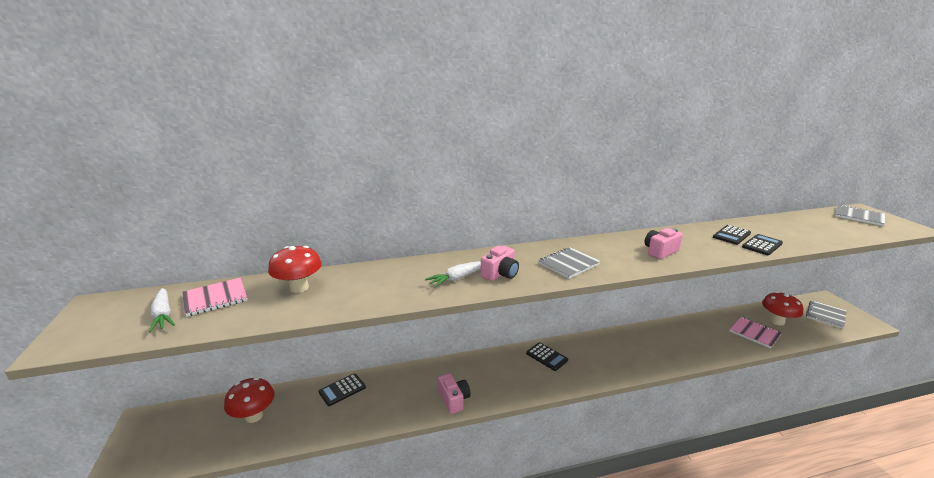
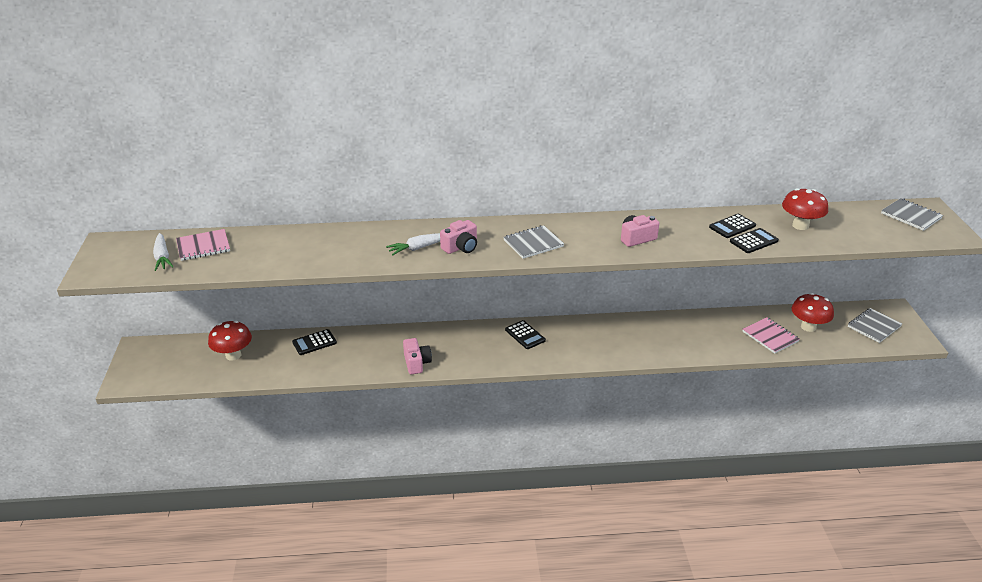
camera: 10 degrees right, 10 degrees up
red mushroom [268,246,322,293] -> red mushroom moved to [782,188,828,230]

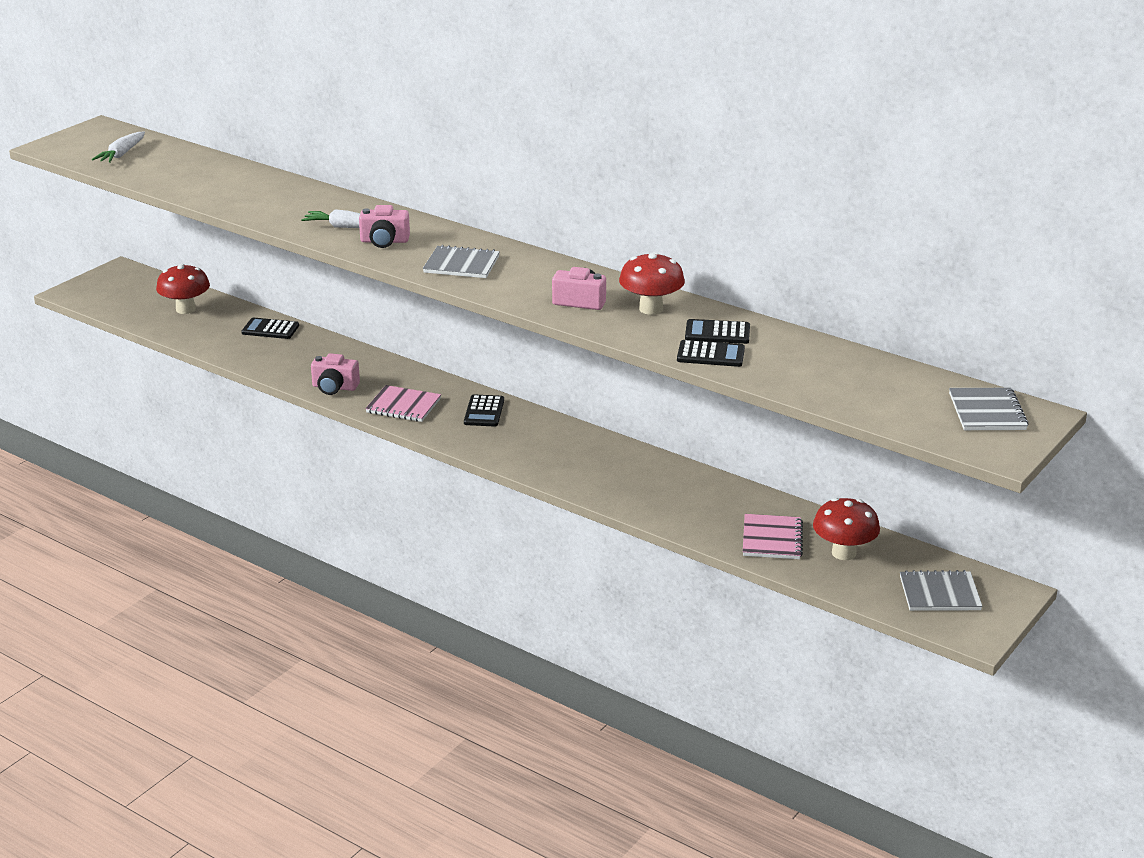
camera: 40 degrees right, 5 degrees down
pink notebook [176,229,230,261] -> pink notebook moved to [365,385,441,422]
pink camera [403,338,432,375] -> pink camera turned 75 degrees clockwise [311,353,360,395]
red mushroom [782,188,828,230] -> red mushroom moved to [619,252,685,315]

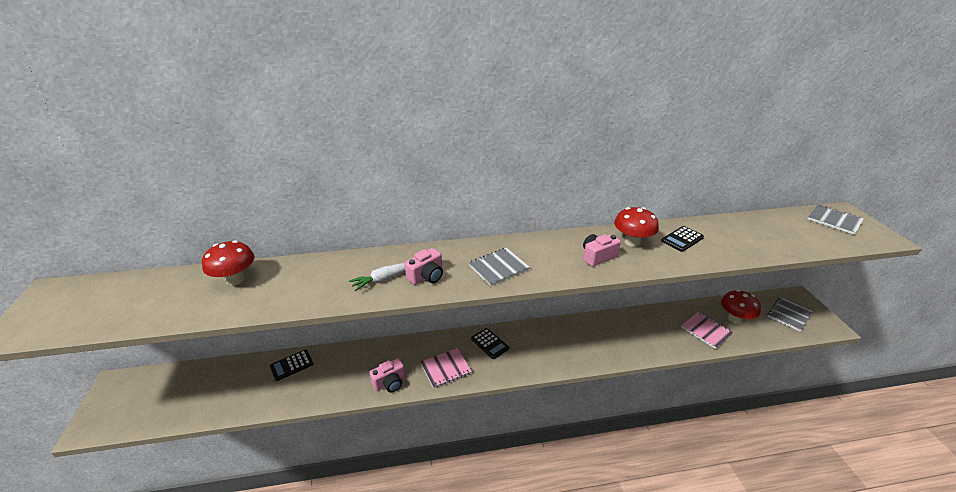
camera: 45 degrees left, 5 degrees up
white carrot [92,132,145,163] -> none
red mushroom [156,264,210,314] -> red mushroom moved to [202,240,254,285]
black calculator [677,340,745,367] -> none

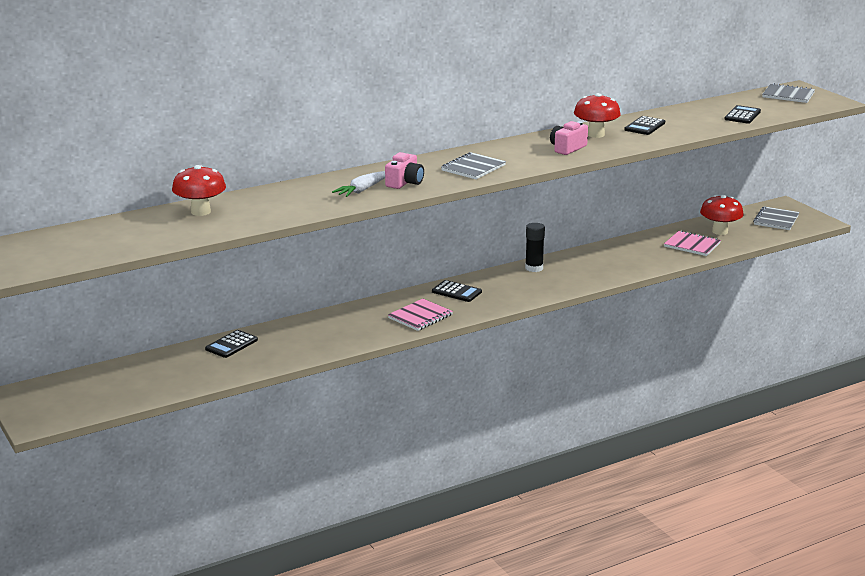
camera: 20 degrees left, 10 degrees down
pink camera [369,358,405,393] -> none
none -> black glue stick [525,223,545,272]
none -> black calculator [724,105,761,124]

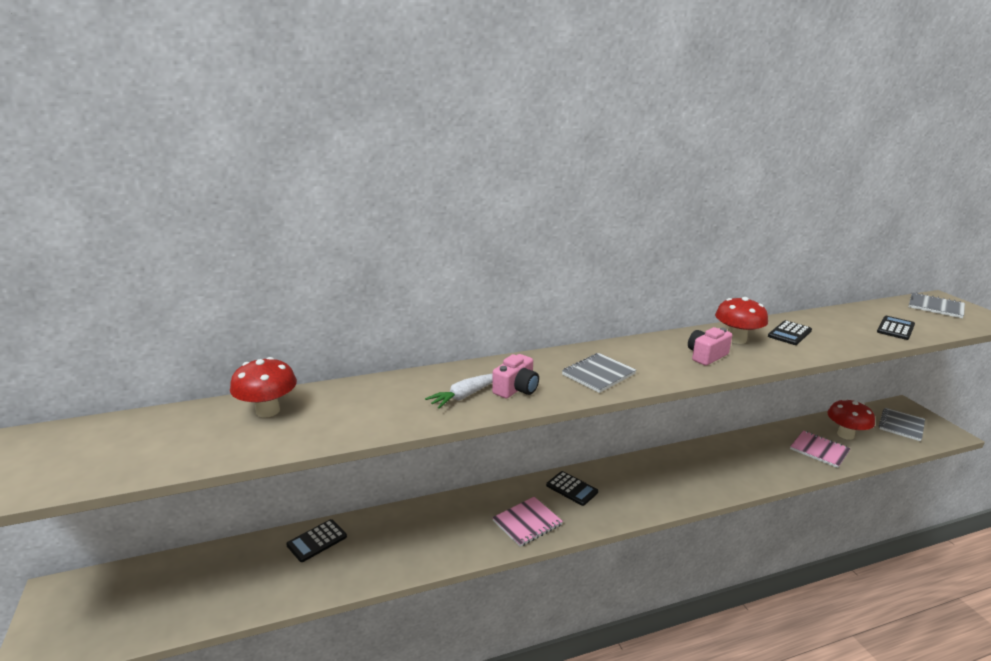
camera: 10 degrees right, 0 degrees up
black glue stick [525,223,545,272] -> none

